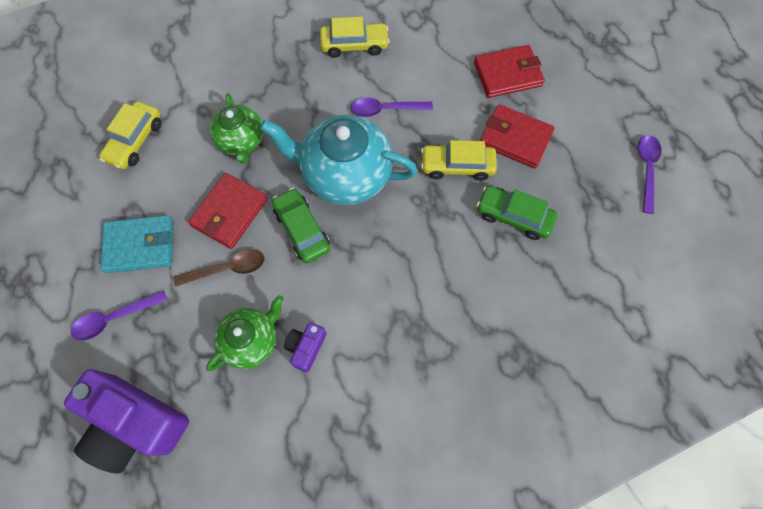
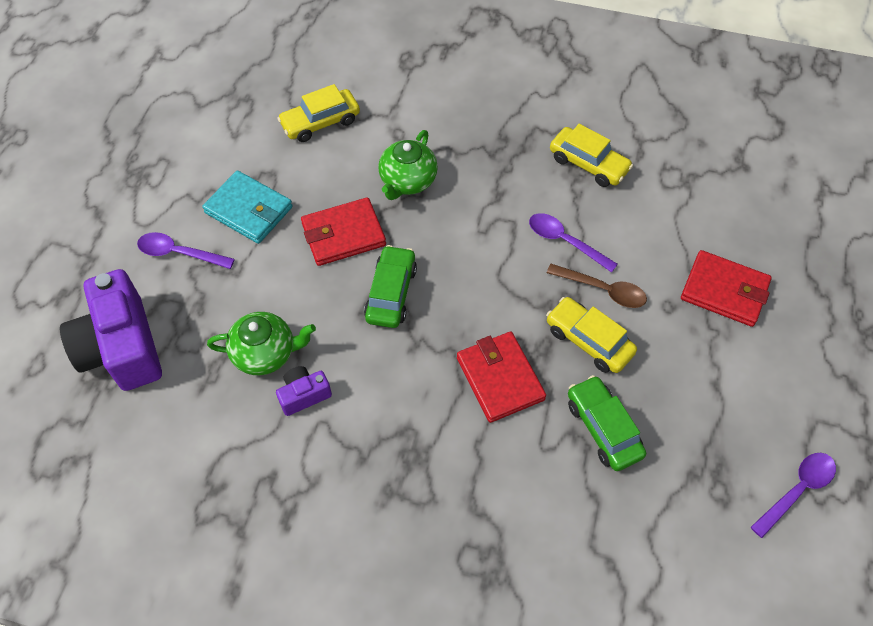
camera: 40 degrees right, 10 degrees down
brown spoon [173,249,265,287] -> brown spoon moved to [547,264,647,308]
turquoise teapot [260,115,417,205] -> none
red wallet [480,104,555,168] -> red wallet moved to [457,332,546,423]

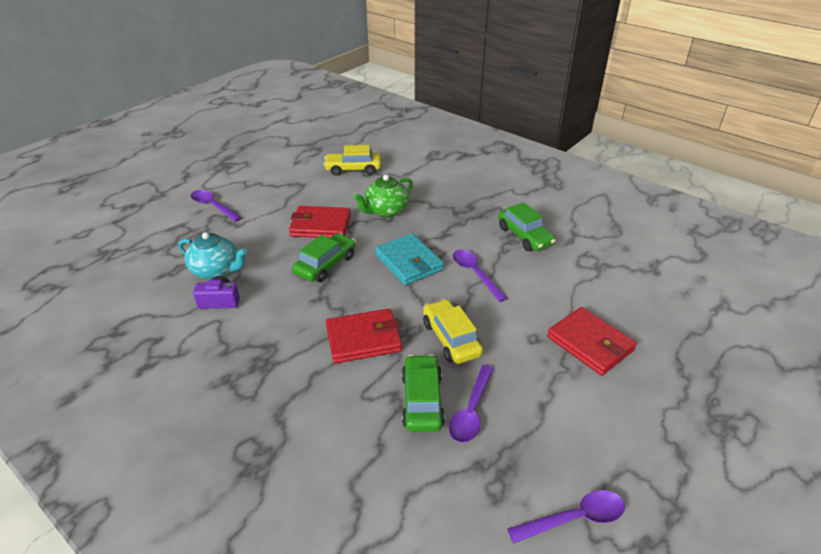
camera: 25 degrees right, 20 degrees down
purple camera [60,269,162,391] -> none
turquoise wallet [202,171,293,244] -> turquoise wallet moved to [375,234,444,285]
green teapot [207,312,316,375] -> turquoise teapot [178,232,247,279]
red wallet [457,332,546,423] -> red wallet turned 75 degrees clockwise [326,309,402,364]
brown spoon [547,264,647,308] -> none
yellow car [550,124,633,187] -> green car [498,202,556,251]
none -> purple spoon [449,365,494,443]

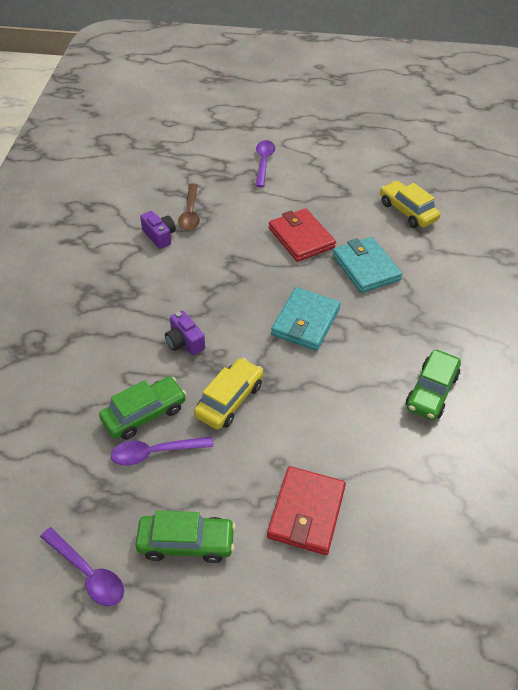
camera: 55 degrees right, 10 degrees up
turquoise teapot [178,232,247,279] -> brown spoon [178,183,200,231]
green car [293,233,356,282] -> green car moved to [135,510,236,563]
red wallet [326,309,402,364] -> purple camera [165,311,205,355]
green teapot [353,175,413,217] -> turquoise wallet [333,237,402,293]
purple spoon [453,250,507,302] -> none

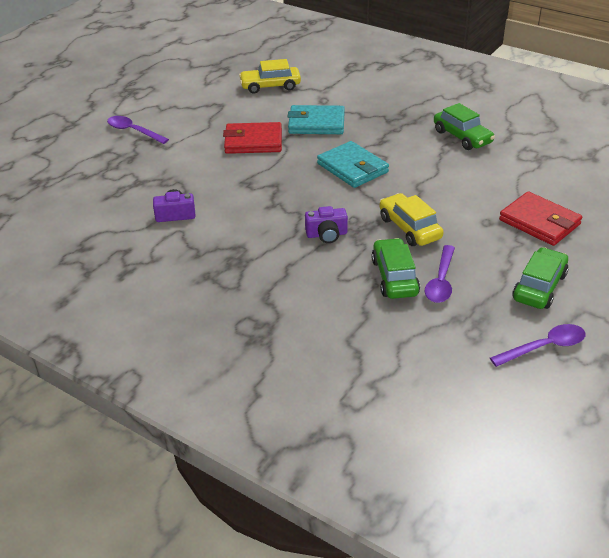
camera: 60 degrees left, 10 degrees down
brown spoon [178,183,200,231] -> none

